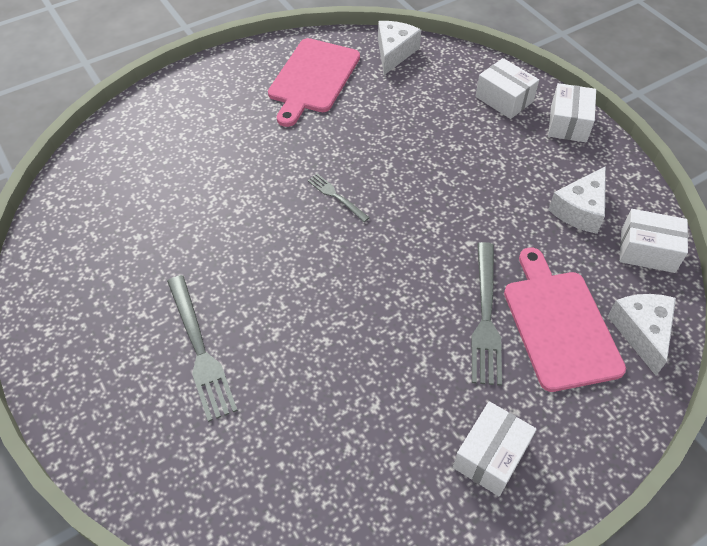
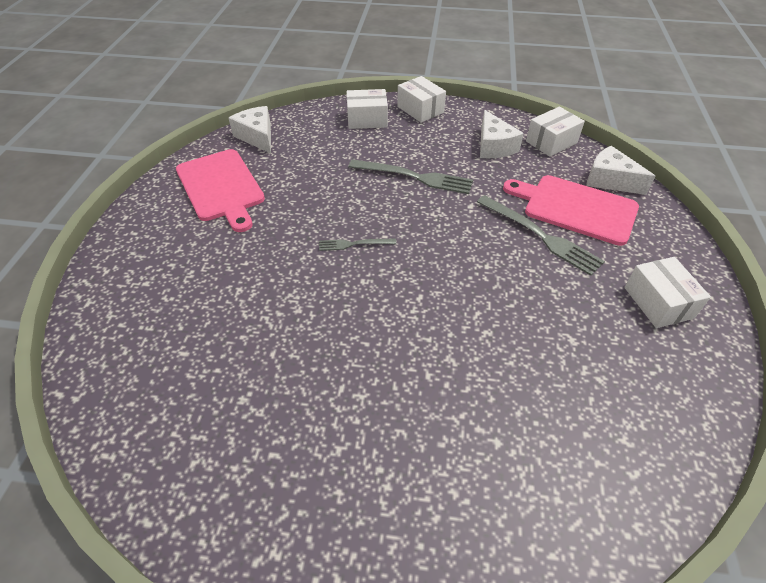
camera: 50 degrees left, 5 degrees down
grey fork [167,275,238,422] -> grey fork moved to [348,159,473,194]

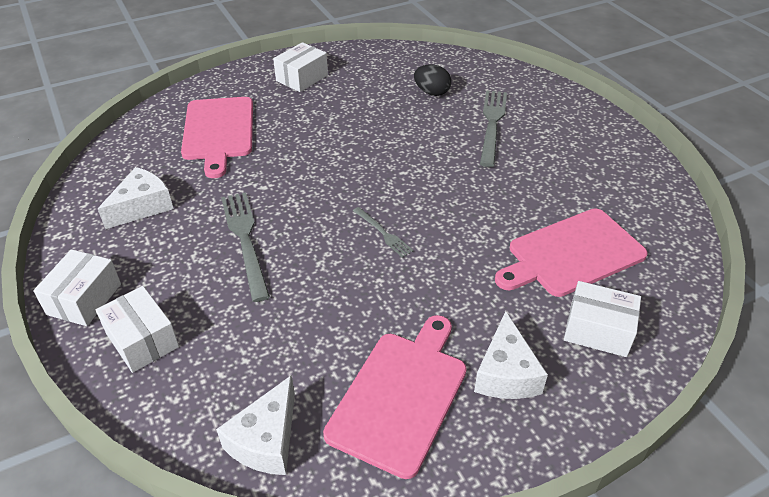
camera: 125 degrees left, 5 degrees down
grey fork [477,195,605,276] -> grey fork moved to [480,90,507,167]
white box [526,107,585,157] -> white box moved to [564,281,641,357]
white cheese [586,146,656,195] -> white cheese moved to [474,311,548,399]
none -> black egg [414,64,451,96]
none -> pink cutting board [495,208,648,297]

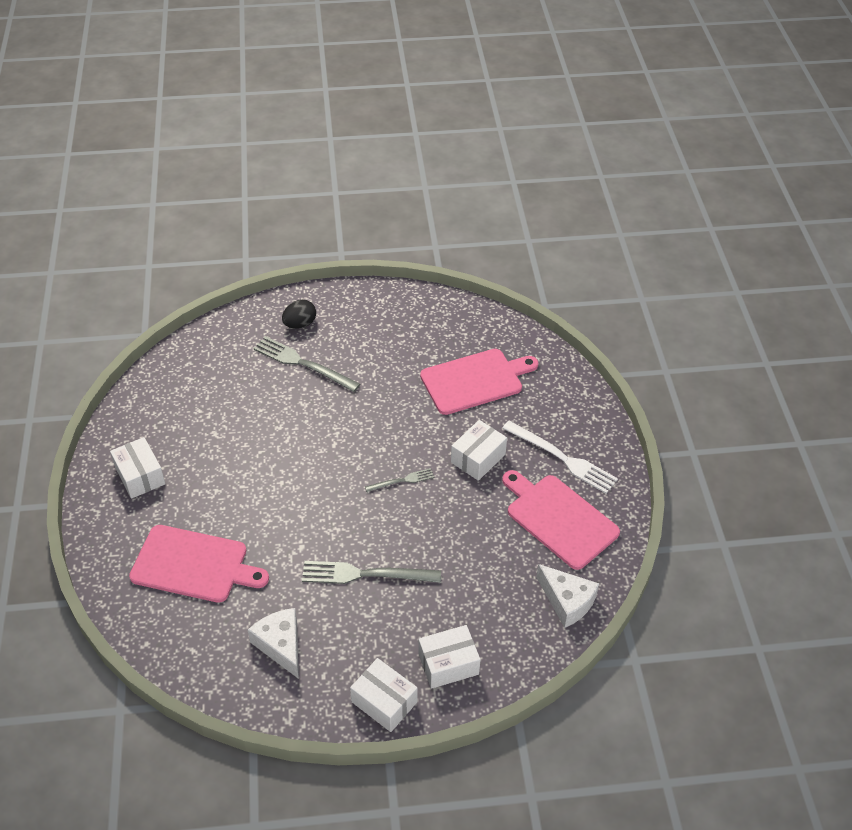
camera: 70 degrees left, 5 degrees up
black egg [414,64,451,96] -> black egg moved to [282,299,316,329]
white cheese [474,311,548,399] -> white fork [502,421,618,494]
pink cutting board [495,208,648,297] -> pink cutting board turned 105 degrees counterclockwise [420,349,538,415]
white box [564,281,641,357] -> white box moved to [451,420,507,481]

